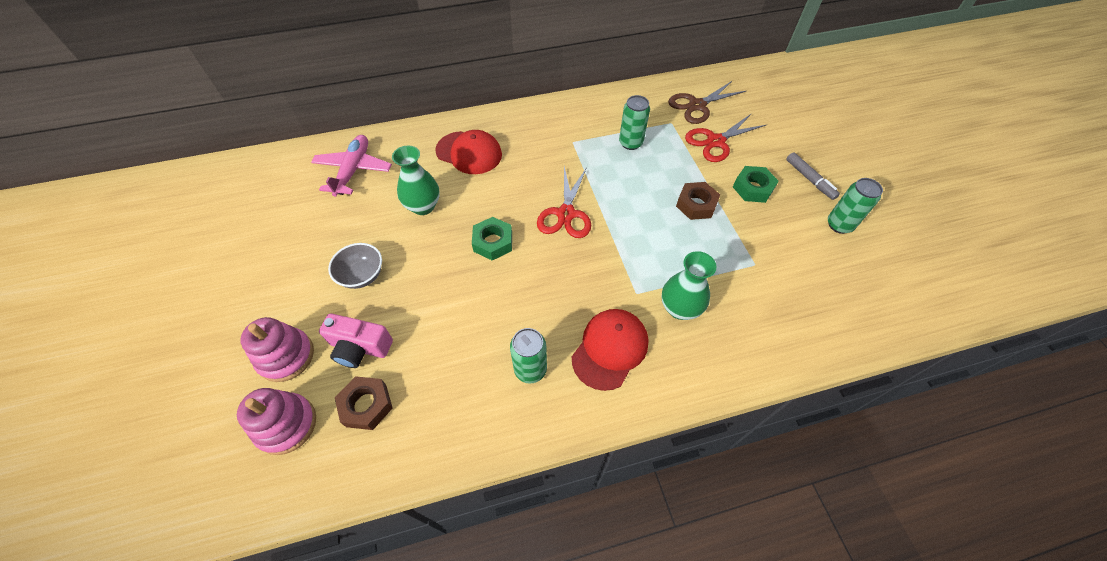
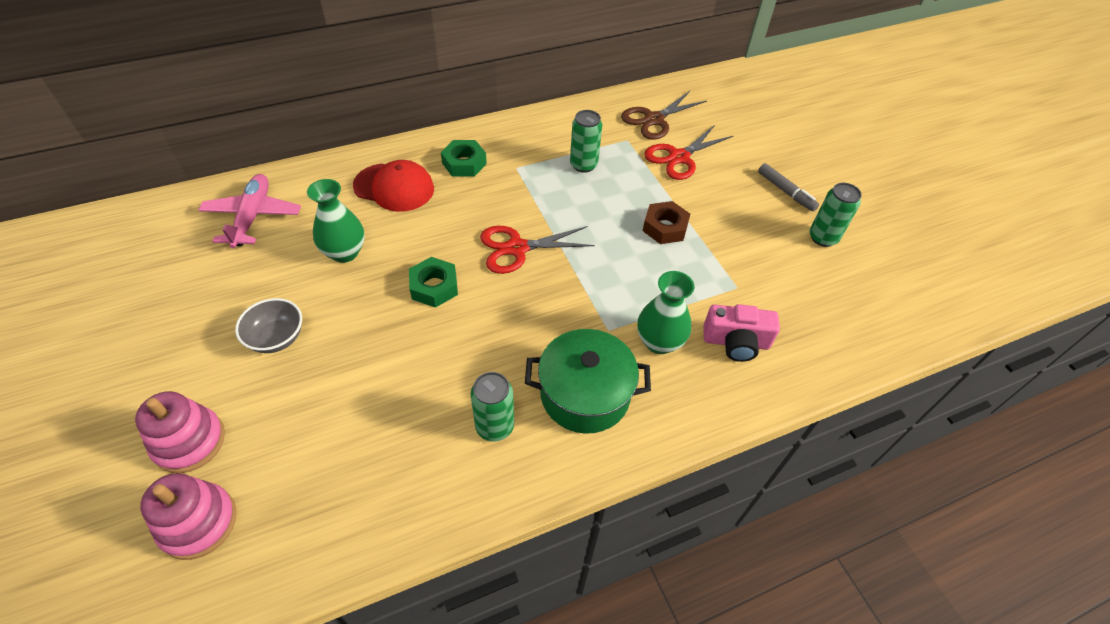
camera: 10 degrees left, 5 degrees down
pink camera [319,313,393,368] -> pink camera moved to [703,304,780,362]
brown nut [335,376,393,430] -> none
red scissors [537,166,591,238] -> red scissors turned 75 degrees clockwise [480,226,595,274]
red cap [572,309,649,391] -> green pot [525,329,651,434]
green nut [733,166,779,203] -> green nut moved to [441,140,487,177]

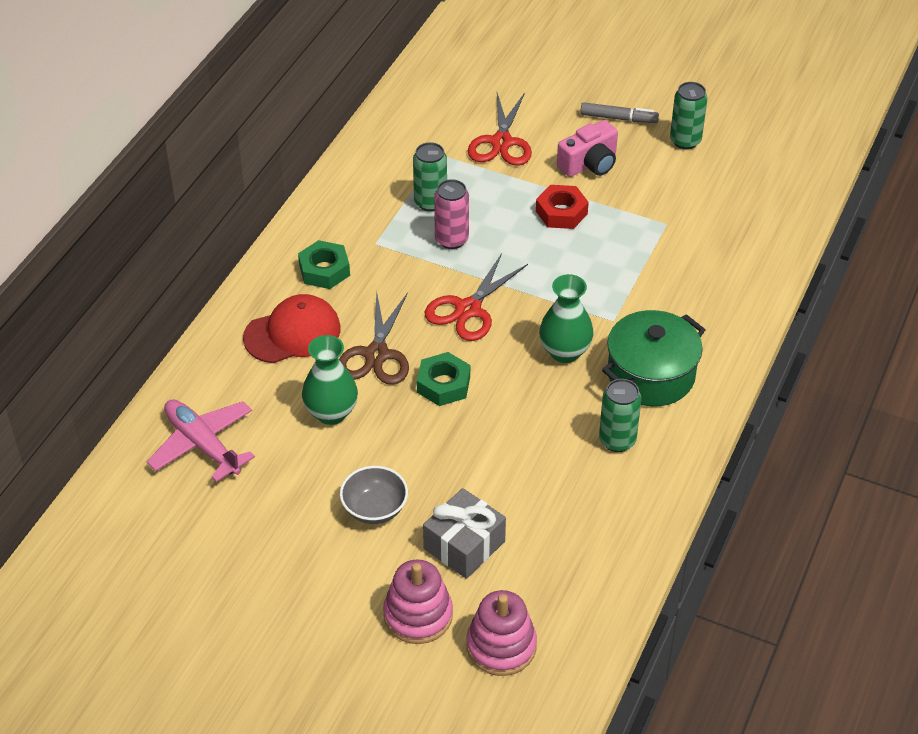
camera: 40 degrees left, 5 degrees down
brown scissors [621,91,707,140] -> brown scissors moved to [339,291,409,385]
green vase [637,271,694,354] -> green vase moved to [539,274,593,363]
brown nut [643,201,690,244] -> red nut [536,185,589,229]
pink camera [703,304,780,362] -> pink camera moved to [557,120,618,177]
none -> grey gift [423,488,506,579]
none -> pink can [434,179,469,249]

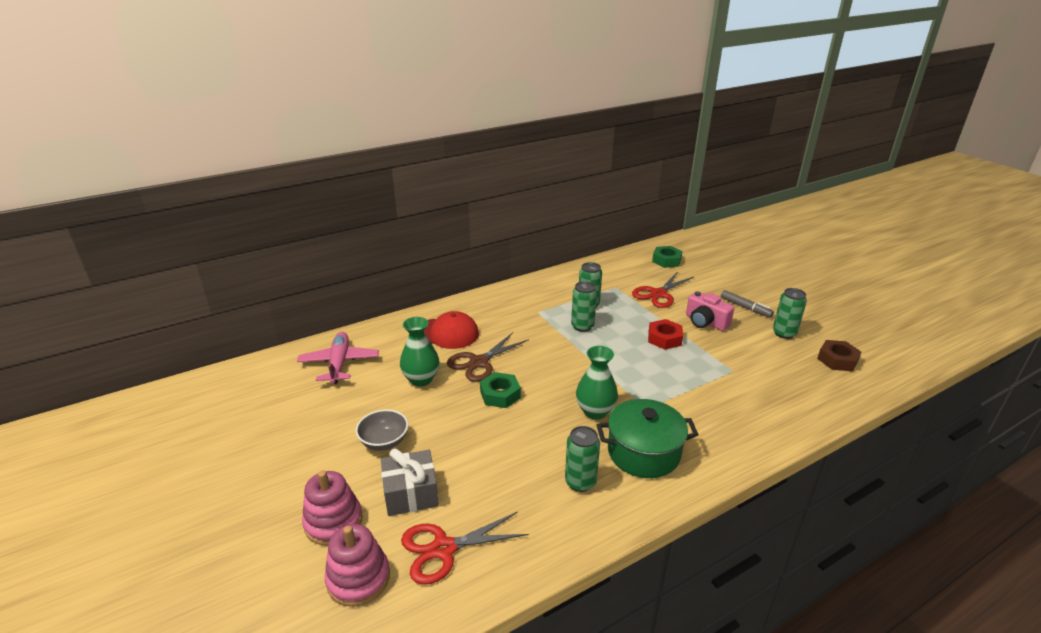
camera: 35 degrees right, 15 degrees down
green nut [298,240,350,289] -> green nut moved to [652,246,683,268]
red scissors [425,253,528,341] -> red scissors moved to [401,512,529,585]
pink can [434,179,469,249] -> green can [571,281,597,332]
pink camera [557,120,618,177] -> pink camera turned 45 degrees clockwise [686,291,734,331]
none -> brown nut [817,340,861,371]

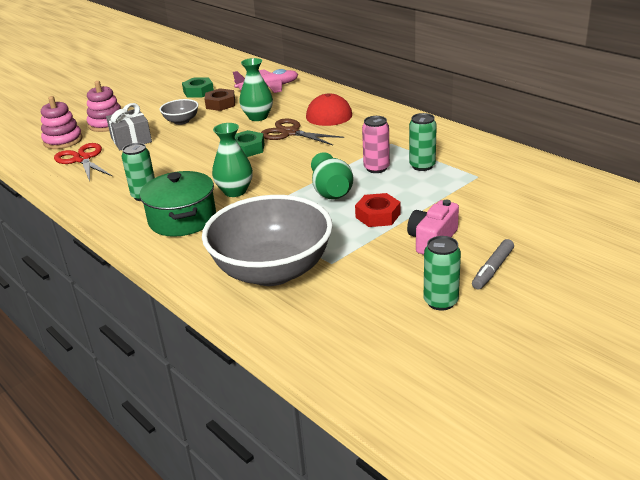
camera: 80 degrees right, 0 degrees up
green can [571,281,597,332] -> pink can [362,116,390,173]
red scissors [632,271,694,308] -> none
green nut [652,246,683,268] -> green nut moved to [182,77,214,98]
brown nut [817,340,861,371] -> brown nut moved to [205,88,235,111]
none -> grey bowl [202,195,333,286]
none -> green vase [311,152,354,199]

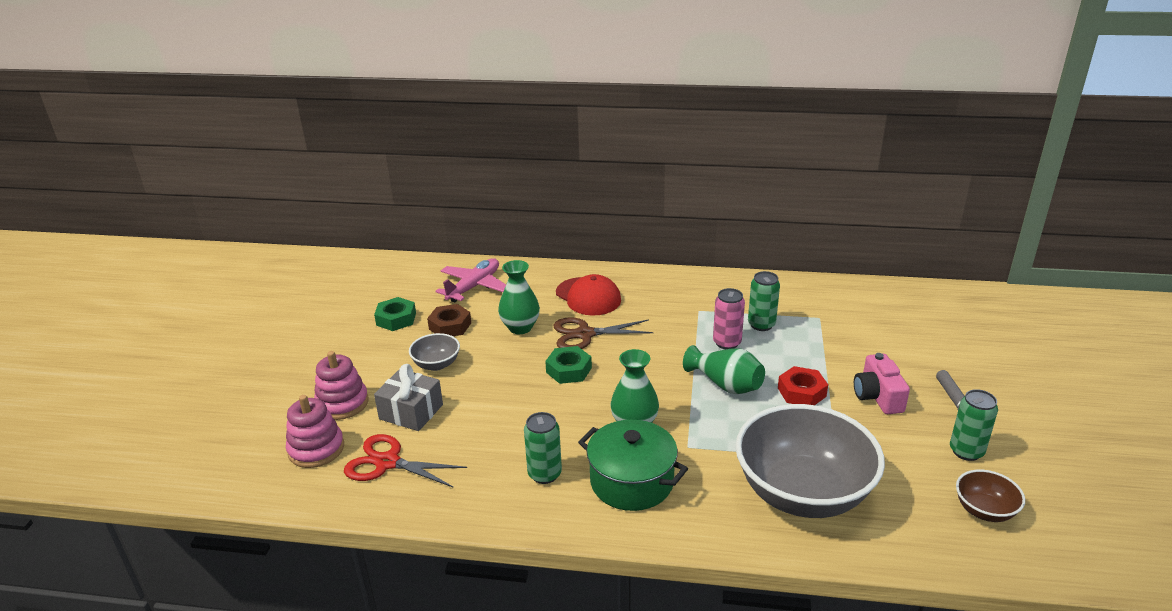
camera: 40 degrees left, 0 degrees up
none -> brown bowl [956,470,1025,522]

